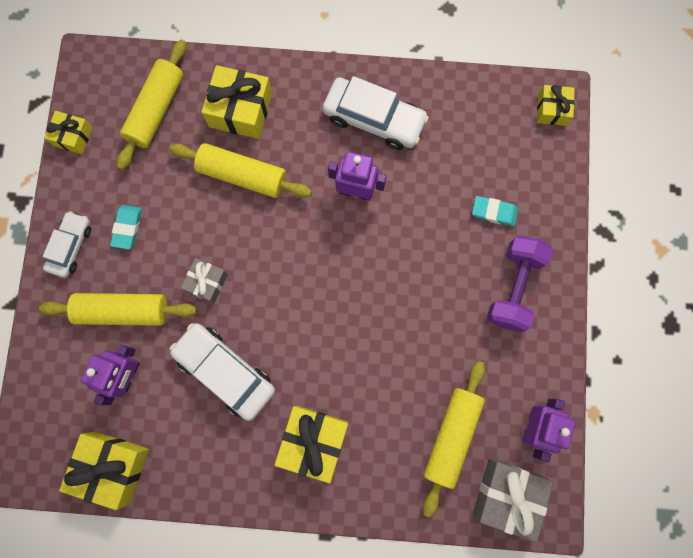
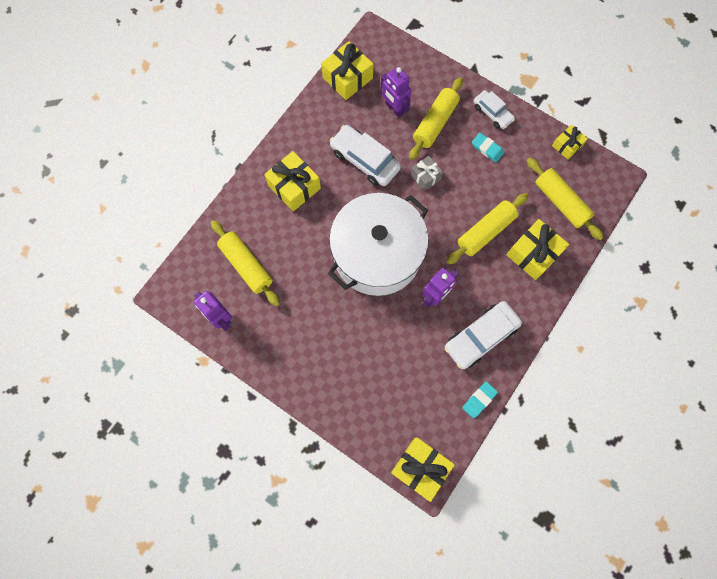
camera: 120 degrees right, 5 degrees down
white car [169,323,275,421] -> white car turned 120 degrees counterclockwise [329,125,401,186]
turquoise eraser [472,196,518,227] -> turquoise eraser moved to [462,382,498,419]
grey gift [473,458,553,542] -> none
purple dumbbell [487,235,553,332] -> none
yellow gift [537,85,575,126] -> yellow gift [391,438,455,502], size x1.69
none -> white pot [328,193,429,296]

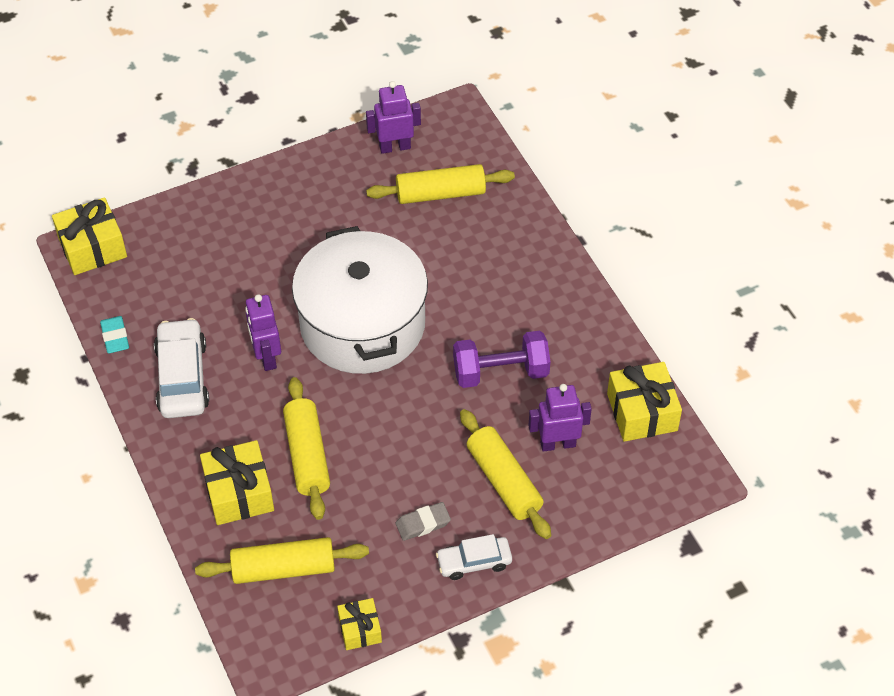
camera: 120 degrees right, 20 degrees down
yellow gift [264,151,321,211] -> none
white car [329,125,401,186] -> purple dumbbell [453,331,550,388]
grey gift [411,156,443,191] -> none
turquoise eraser [472,133,504,163] -> grey eraser [396,502,451,541]

